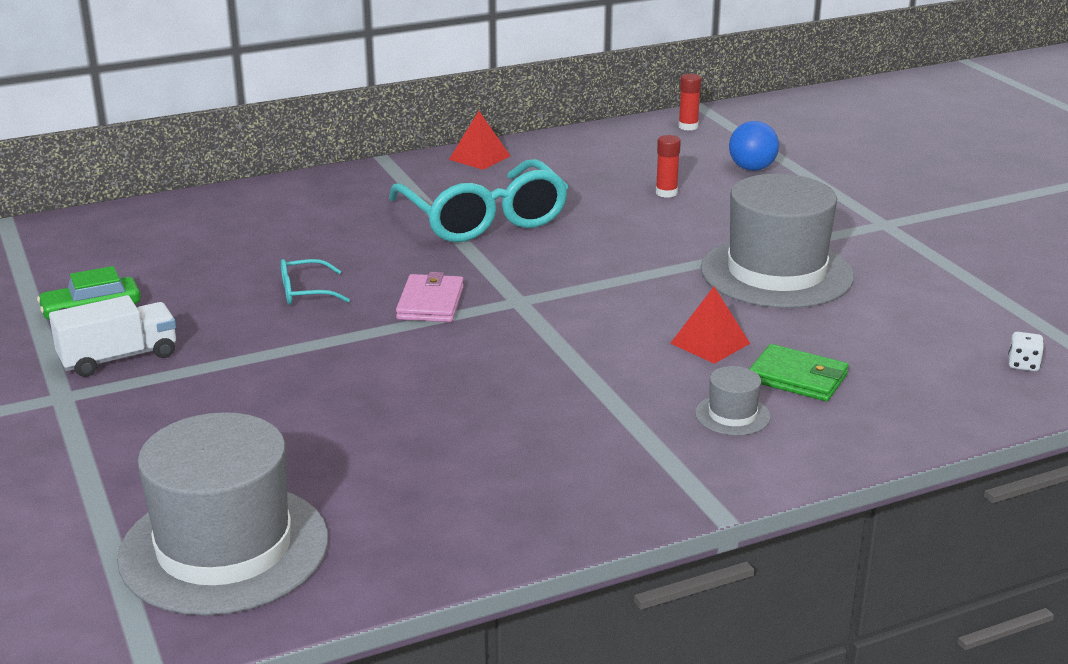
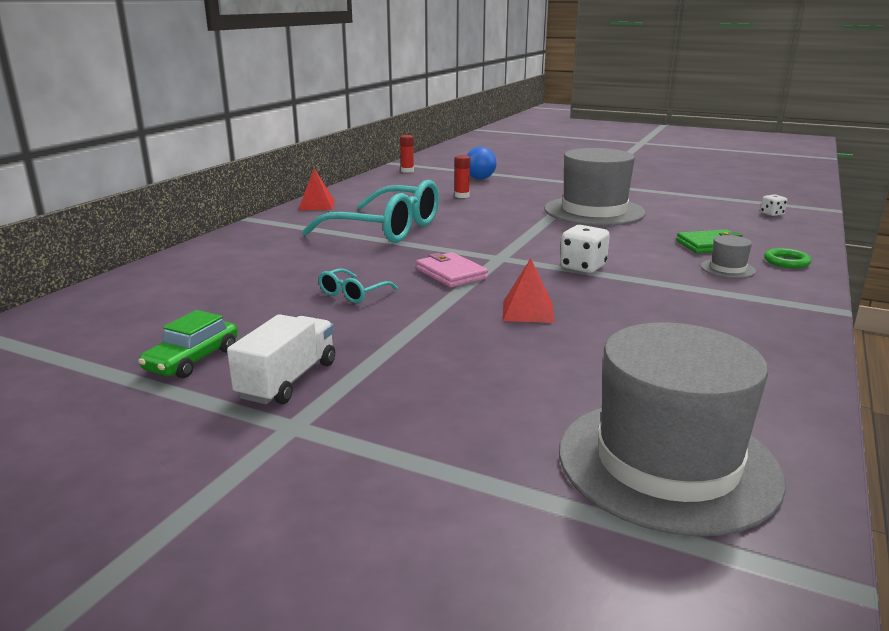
camera: 40 degrees left, 5 degrees down
red pyramid [670,287,750,364] -> red pyramid moved to [503,258,554,323]
none -> white dice [560,225,610,273]
none -> green ring [764,248,811,268]

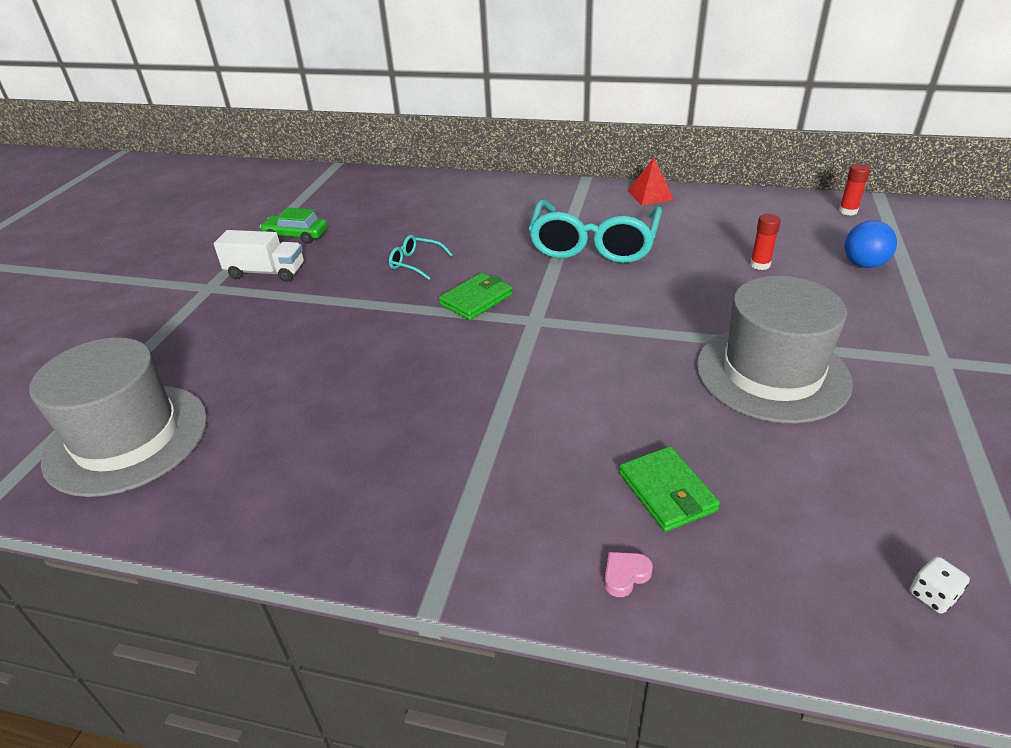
camera: 80 degrees right, 15 degrees up
pink wallet [416,252,488,287] -> green wallet [439,273,512,320]
red pyramid [503,258,554,323] -> none
white dice [560,225,610,273] -> none
grey hat [700,235,756,278] -> none
green ring [764,248,811,268] -> pink heart [605,552,653,597]

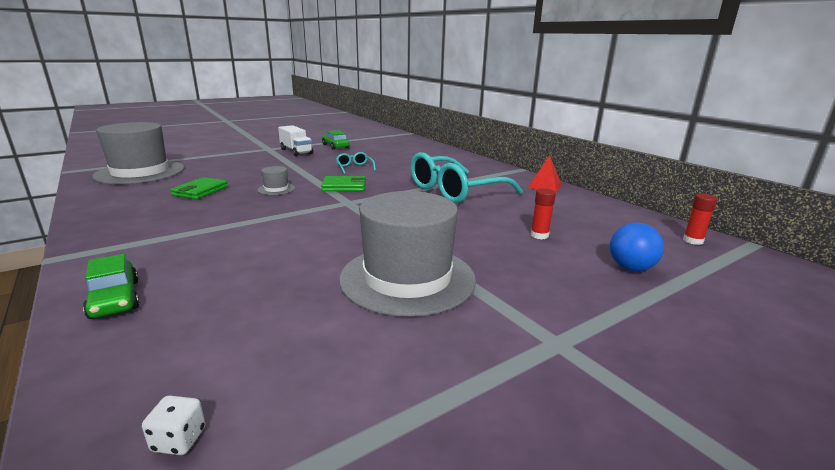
camera: 40 degrees right, 15 degrees down
pink heart [605,552,653,597] -> green car [83,254,139,319]
green wallet [619,446,720,532] -> green wallet moved to [170,177,228,200]
none -> grey hat [257,166,295,195]

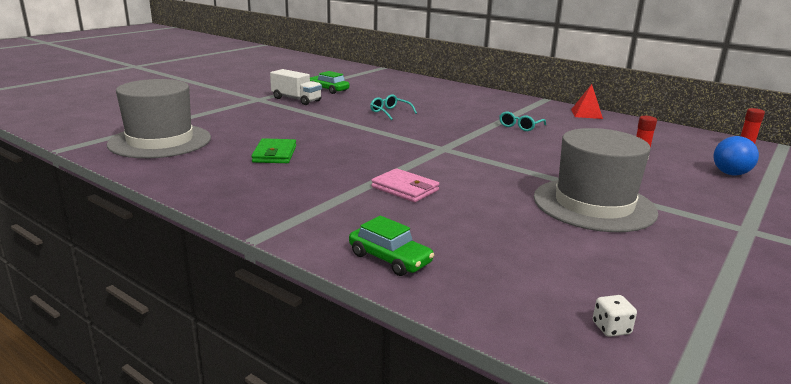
camera: 20 degrees left, 0 degrees up
grey hat [257,166,295,195] -> none
green wallet [321,176,366,191] -> none
turquoise glasses [410,152,523,203] -> turquoise glasses [499,112,546,131], size x0.43
none -> pink wallet [371,168,439,202]

